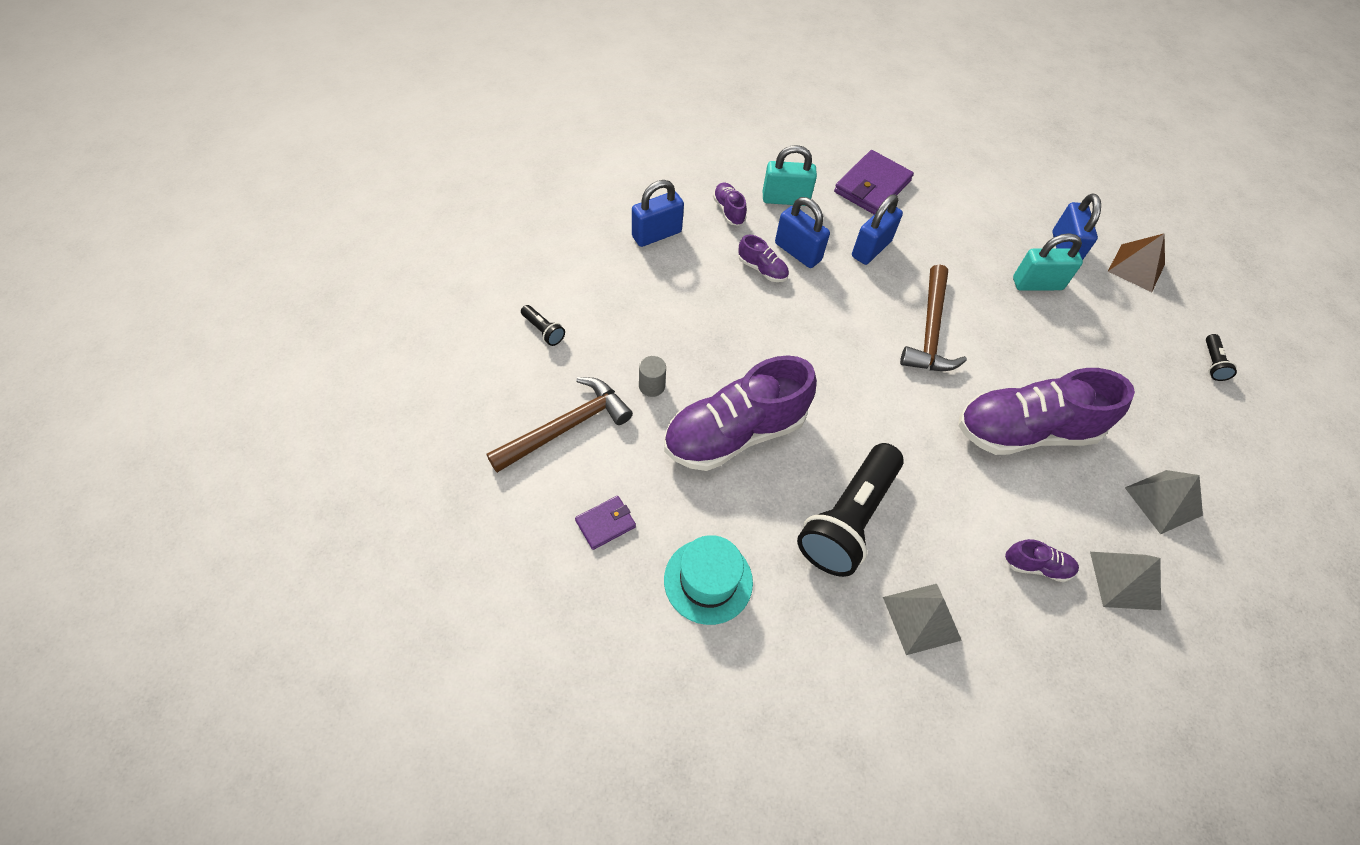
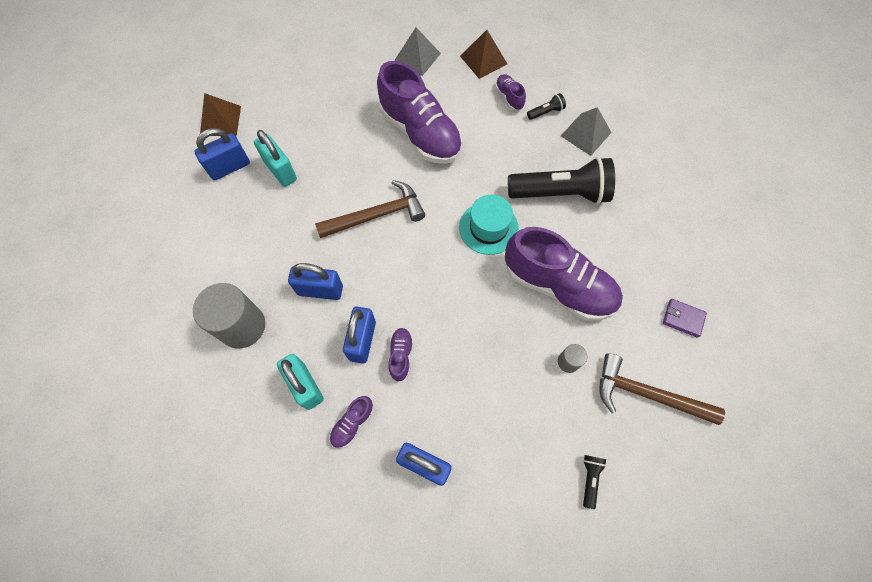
camera: 120 degrees left, 10 degrees up
turquoise hat [664,535,753,625] -> turquoise hat moved to [459,195,519,255]
purple wallet [834,150,914,214] -> grey cylinder [193,283,265,349]
grey pyramid [1090,552,1161,610] -> brown pyramid [460,30,507,79]
black flashlight [1206,334,1237,381] -> black flashlight moved to [527,93,566,120]

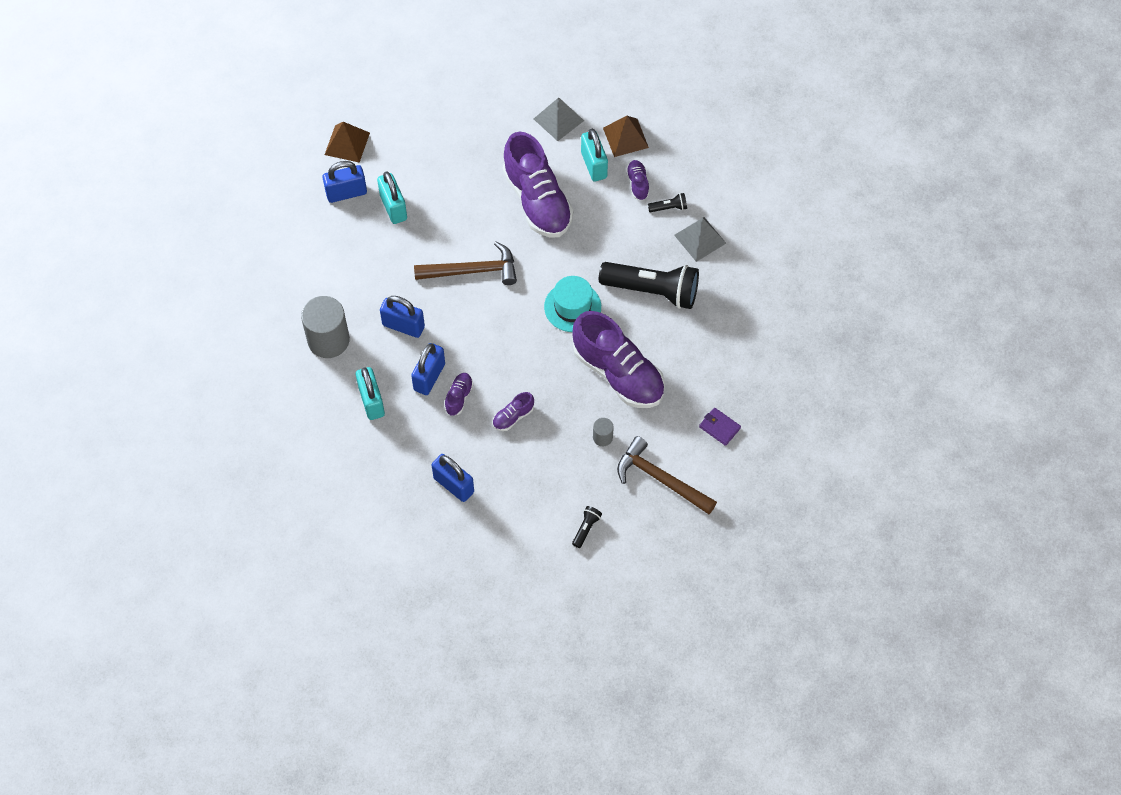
camera: 15 degrees right, 5 degrees down
purple shoe [329,396,374,448] -> purple shoe moved to [492,392,534,431]
none -> turquoise padlock [581,129,608,181]

